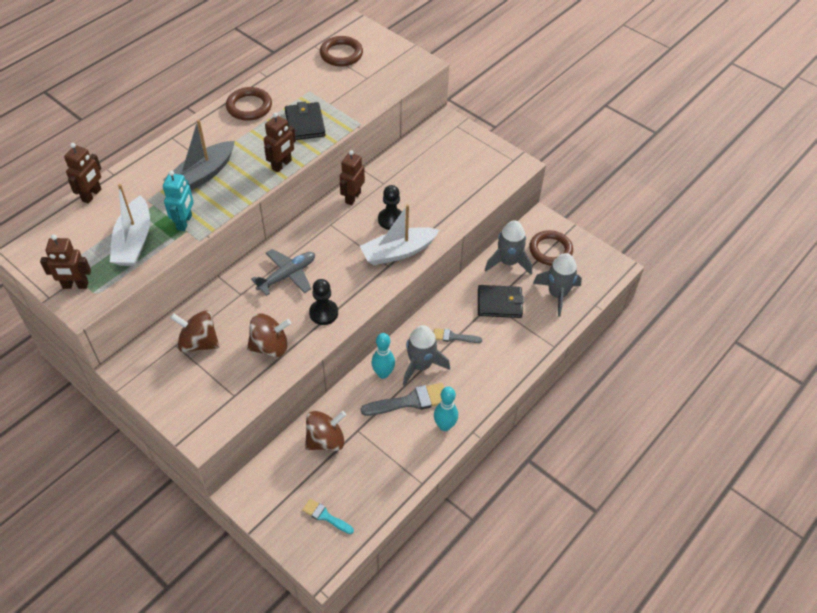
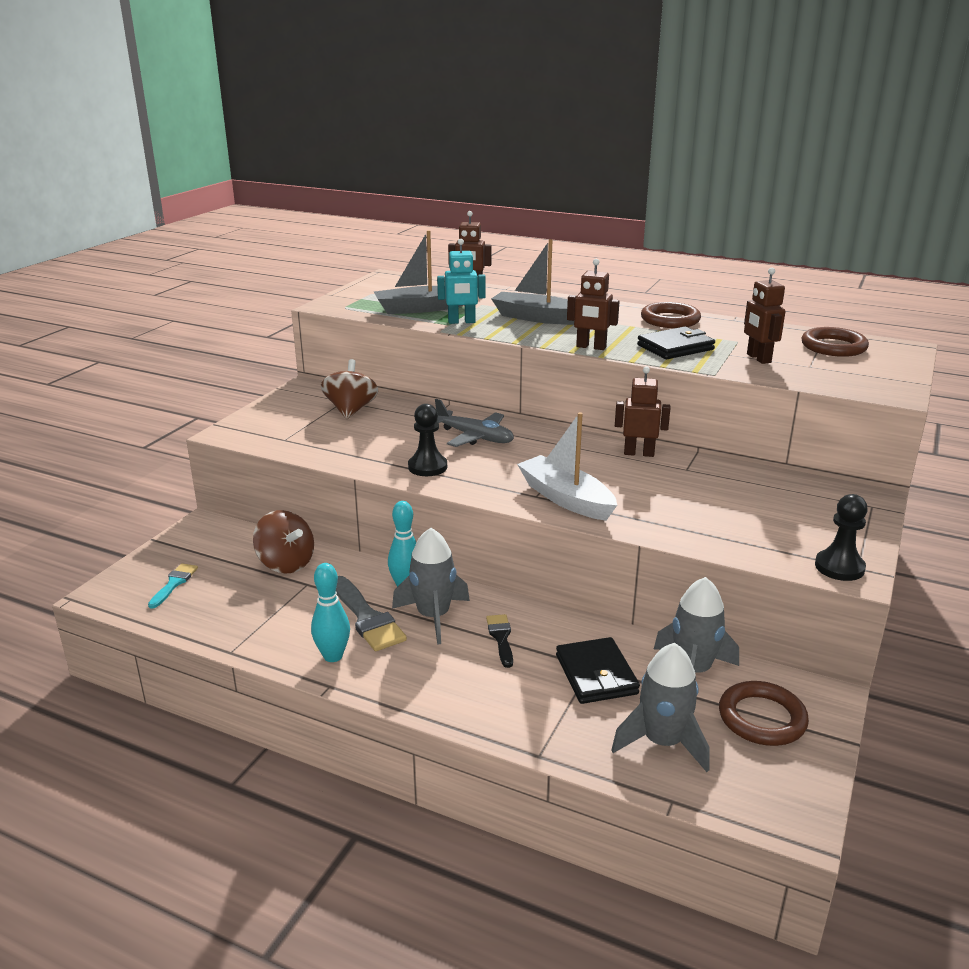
camera: 75 degrees right, 25 degrees down
brown robot [40,234,91,289] -> brown robot moved to [744,268,786,364]
white boat [110,184,150,266] -> grey boat [374,230,463,314]
brown spinning top [247,314,291,357] -> none
black pawn [378,185,402,230] -> black pawn moved to [815,494,868,581]
grey brush [434,328,482,343] -> black brush [486,614,513,668]

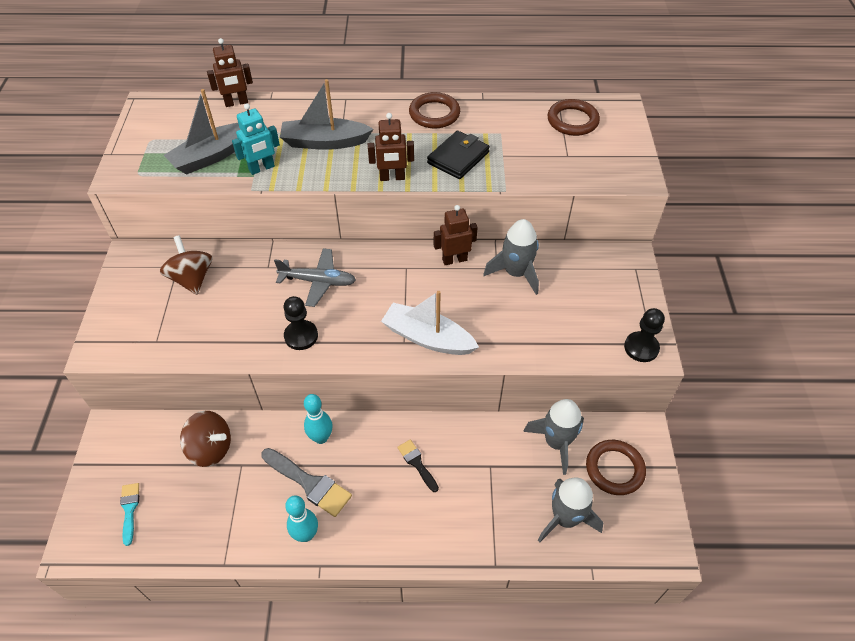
camera: 25 degrees left, 25 degrees up
grey rocket [392,528,470,645] -> grey rocket moved to [483,219,539,295]
black wallet [556,637,640,704] -> none
brown robot [744,268,786,364] -> none

